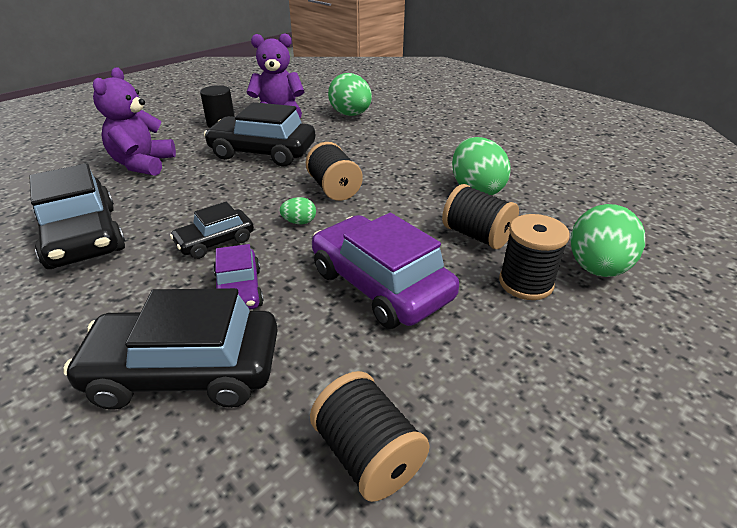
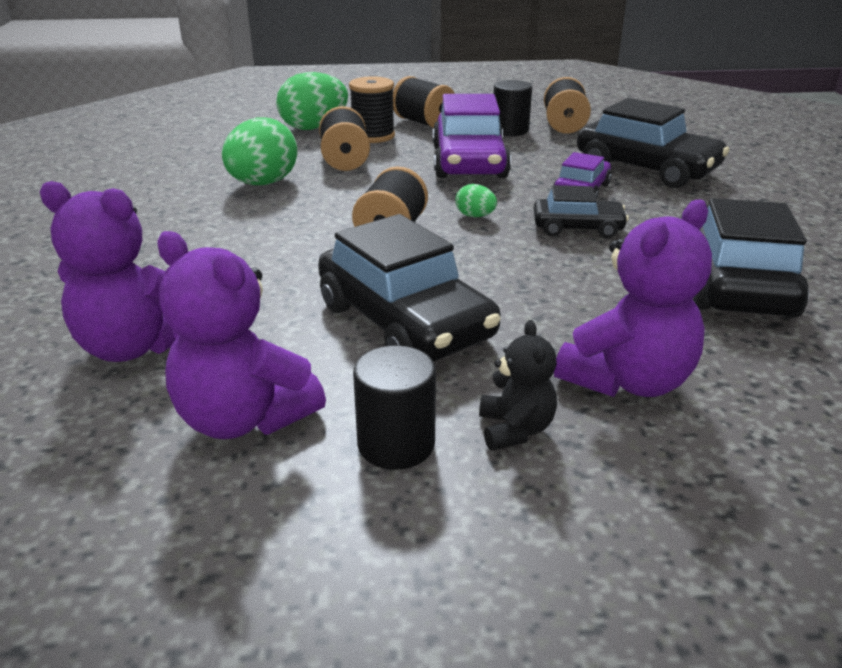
camera: 140 degrees left, 5 degrees down
green egg [328,73,372,116] -> purple teddy bear [40,181,176,362]
none -> black spool [393,76,455,128]
none -> black teddy bear [479,320,557,451]
none -> black cylinder [493,80,532,136]

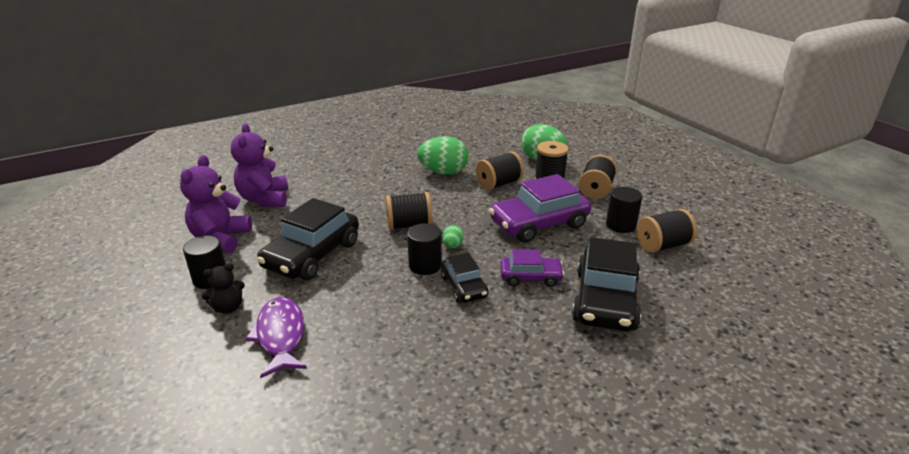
camera: 65 degrees right, 0 degrees up
purple teddy bear [554,200,712,397] -> purple fish [245,297,307,378]
black car [693,198,809,318] -> none
none -> black cylinder [407,223,442,275]

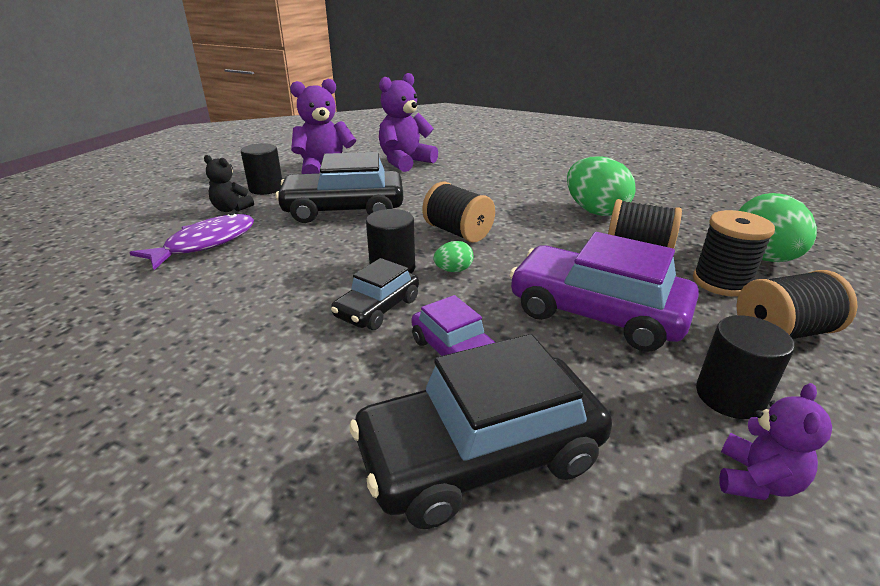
camera: 55 degrees right, 0 degrees up
black spool [637,209,697,253] -> purple teddy bear [719,383,832,500]

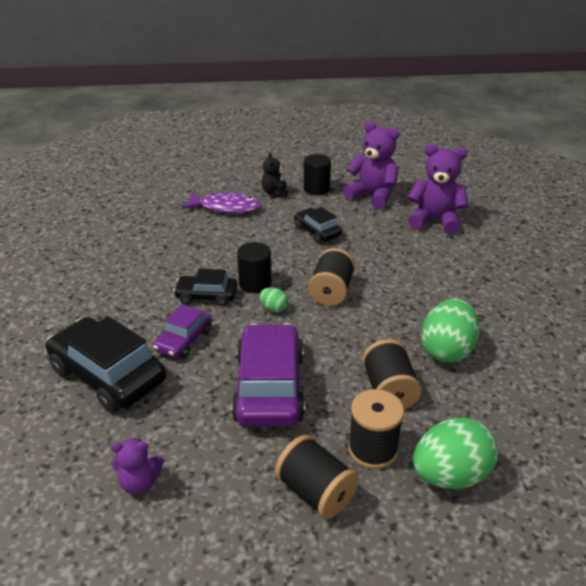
camera: 60 degrees right, 5 degrees up
black car [275,152,403,223] -> black car [294,207,342,244], size x0.56
black cylinder [696,315,795,419] -> none

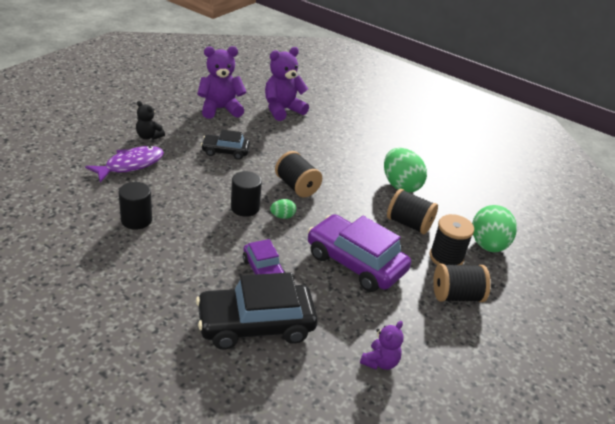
camera: 55 degrees left, 0 degrees up
black car [173,269,237,306] -> none
black cylinder [304,154,331,195] -> black cylinder moved to [119,182,152,230]

